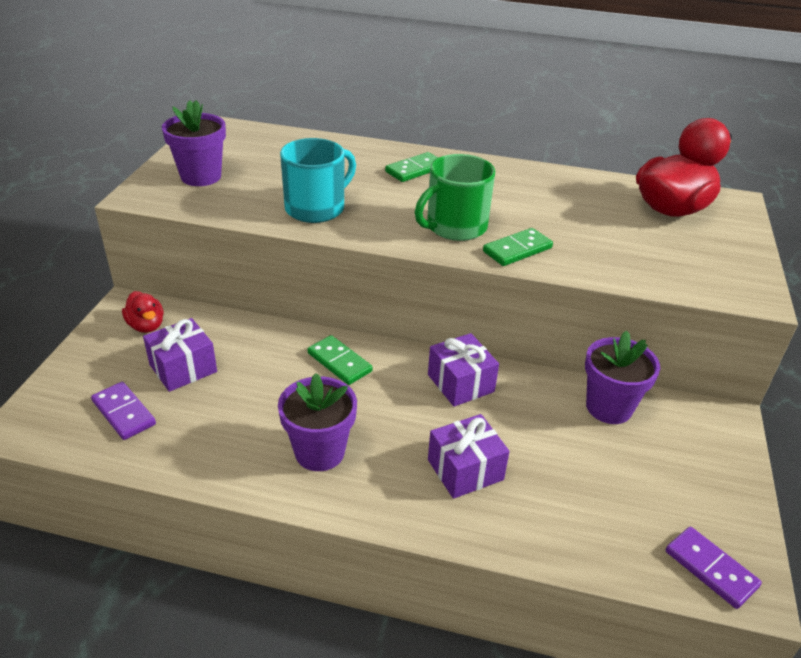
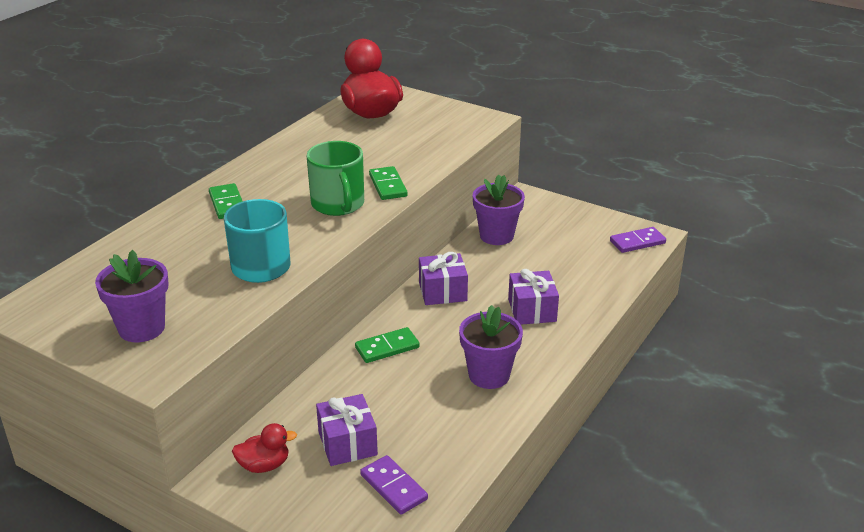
camera: 70 degrees left, 5 degrees down
purple domino [91,382,156,440] -> purple domino turned 75 degrees clockwise [360,455,428,515]

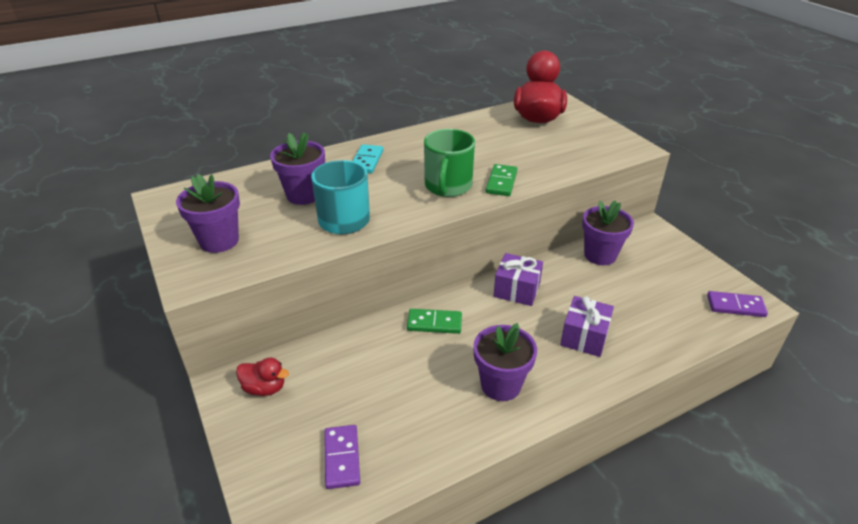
camera: 30 degrees right, 5 degrees up
green domino [209,183,243,219] -> turquoise domino [353,144,383,173]
purple gift [316,394,378,466] -> none
none -> purple flower pot [270,132,325,205]

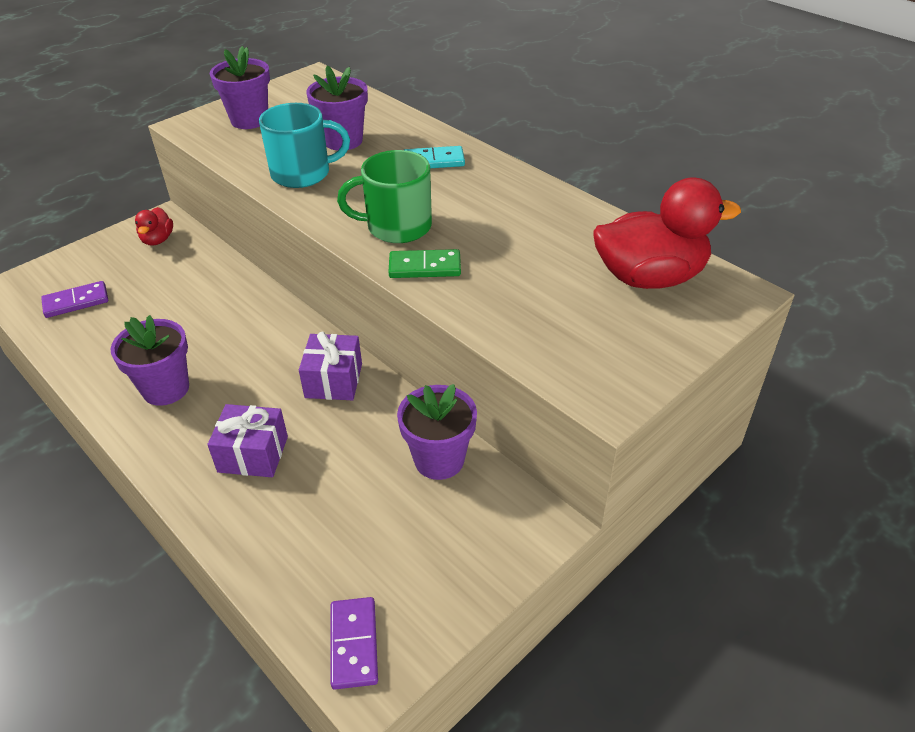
camera: 75 degrees right, 5 degrees up
green domino [407,309,462,334] -> none

